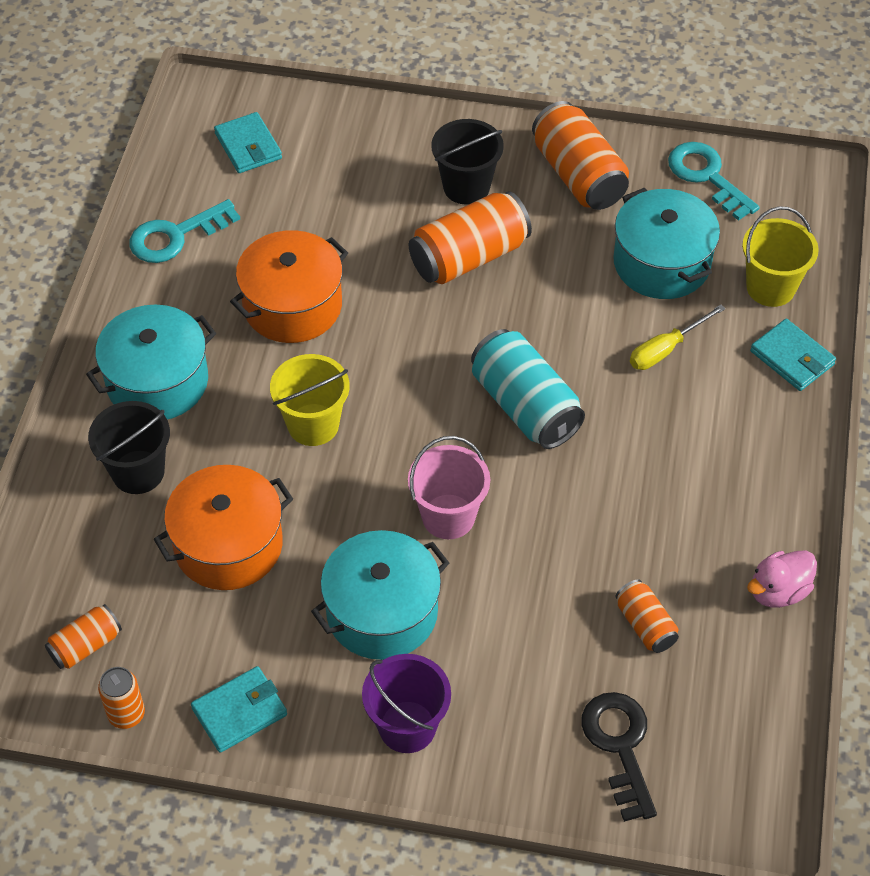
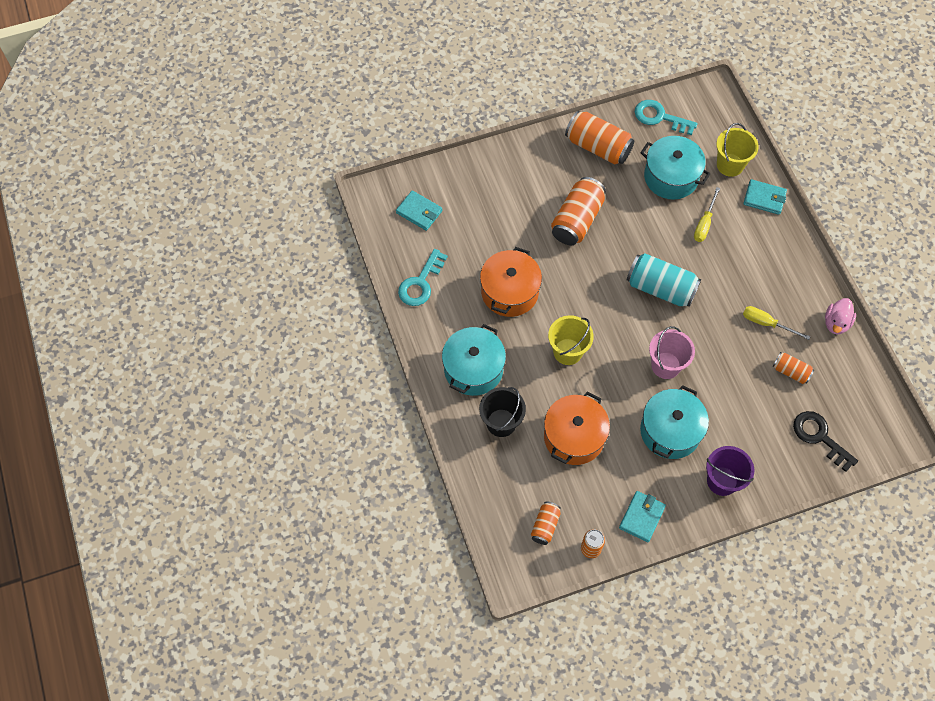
camera: 30 degrees left, 10 degrees up
black bucket [431,119,504,205] -> none
none -> yellow screwdriver [743,306,810,340]

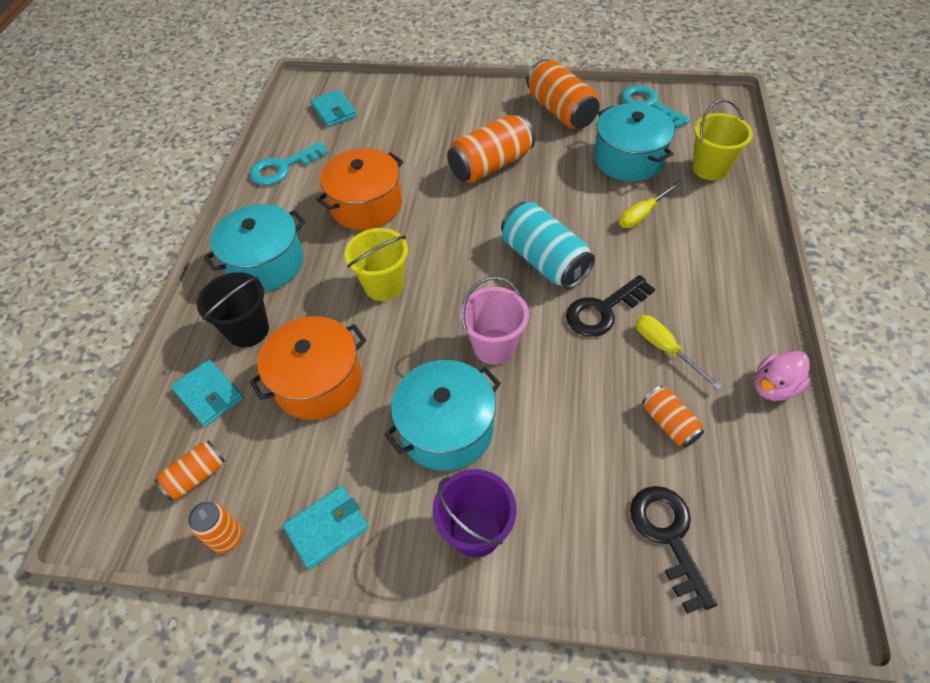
camera: 30 degrees right, 10 degrees down
turquoise wallet [743,179,787,215] -> turquoise wallet moved to [171,359,244,427]
none -> black key [566,275,655,337]

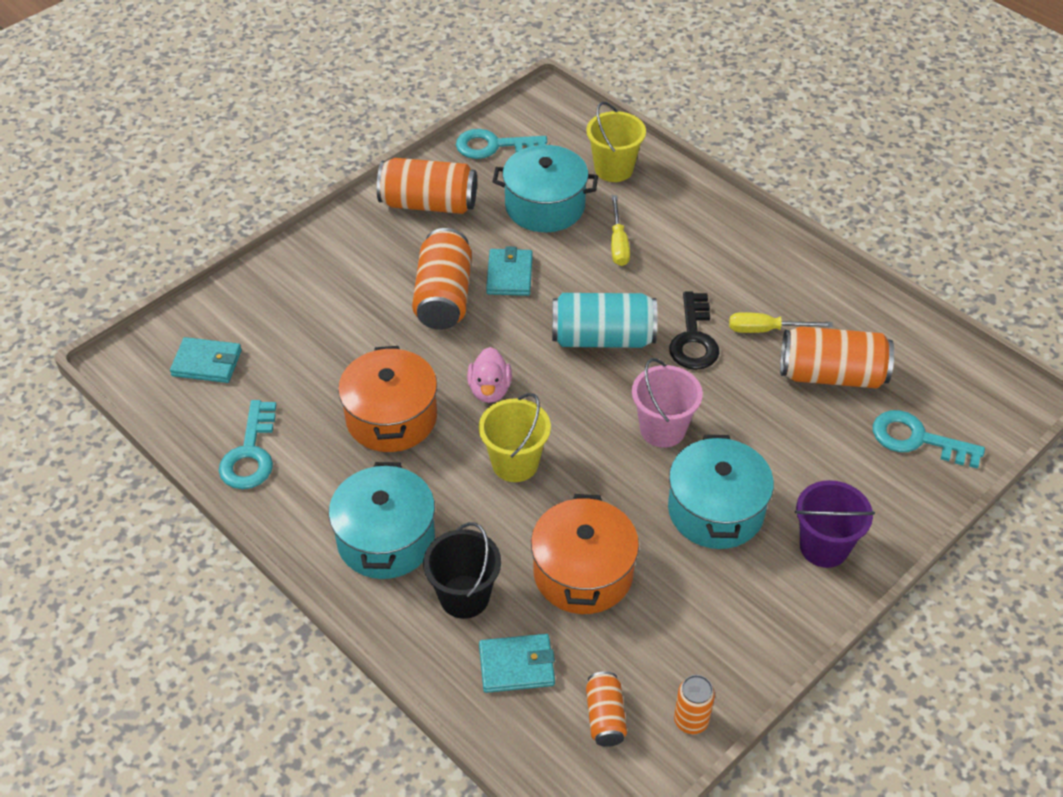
camera: 55 degrees left, 5 degrees down
turquoise wallet [283,486,369,570] -> turquoise wallet moved to [486,246,533,296]
black key [630,486,717,614] -> turquoise key [873,410,985,469]
orange can [642,386,704,448] -> orange can [780,326,894,388], size x1.87
pink duck [754,351,810,401] -> pink duck moved to [467,347,512,403]

